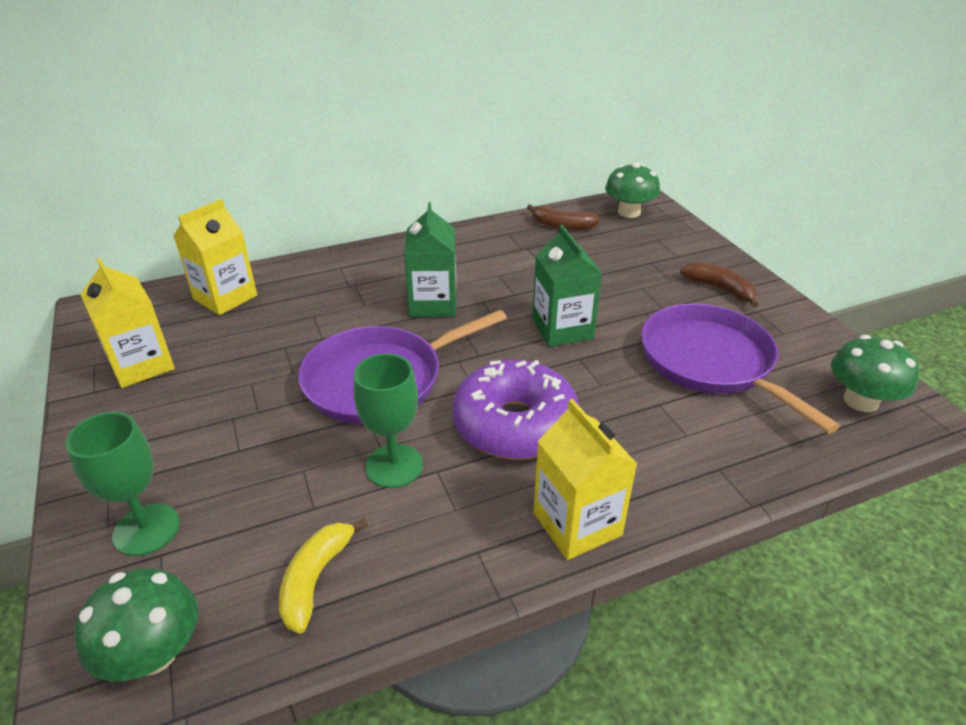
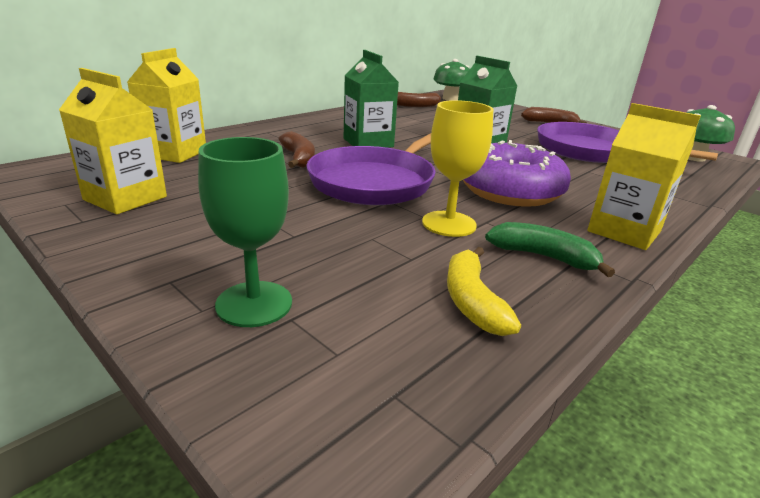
camera: 25 degrees left, 10 degrees down
green mushroom [75,568,198,682] -> none
green goblet [353,354,423,488] -> yellow goblet [422,100,493,237]
none -> brown banana [279,131,315,168]
none -> green banana [485,222,615,277]

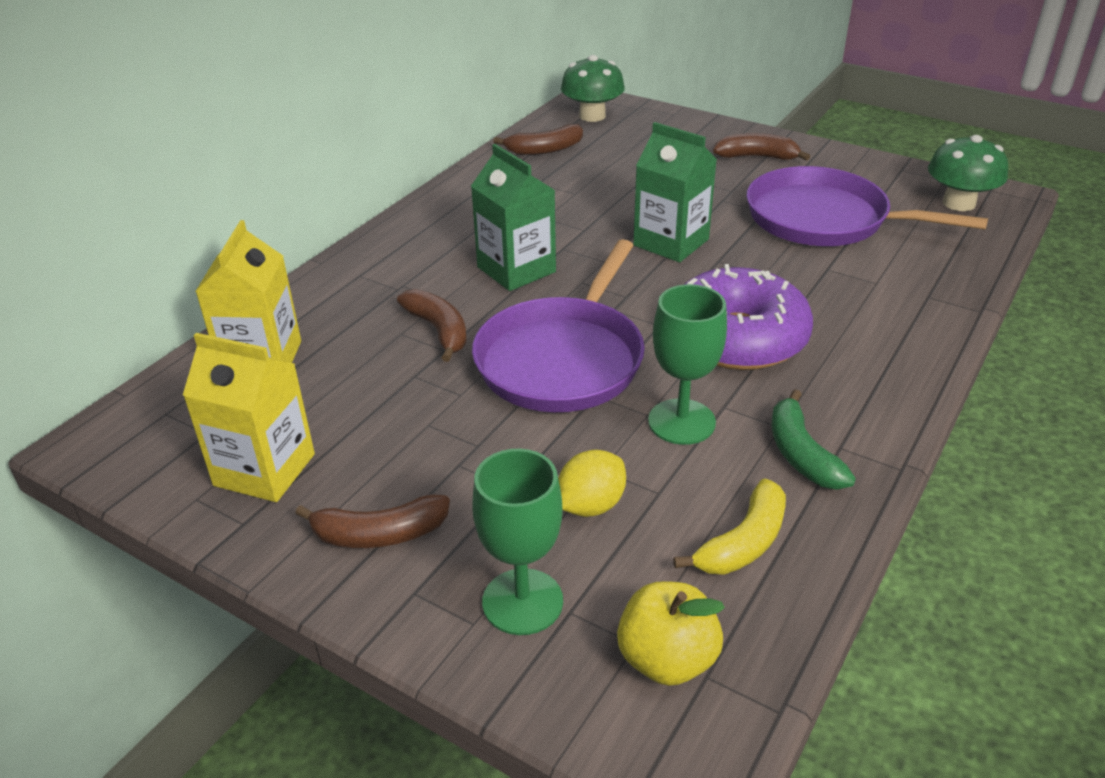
camera: 10 degrees left, 10 degrees up
yellow goblet [422,100,493,237] -> green goblet [648,284,727,445]
yellow banana [447,247,521,336] -> yellow banana turned 120 degrees counterclockwise [673,478,786,575]
green banana [485,222,615,277] -> green banana turned 120 degrees counterclockwise [772,389,856,490]
yellow carton [587,103,701,250] -> none
none -> brown banana [295,494,450,548]
none -> yellow lemon [558,450,626,517]
none -> yellow apple [617,581,725,686]

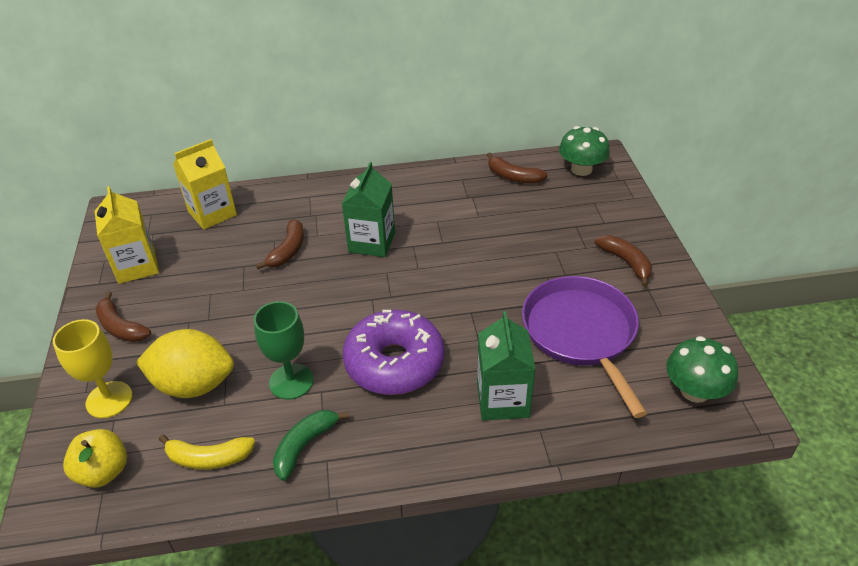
camera: 50 degrees right, 5 degrees up
purple pan [472,239,645,412] -> none
green goblet [472,449,563,635] -> yellow goblet [53,319,132,418]
yellow lemon [558,450,626,517] -> yellow lemon [136,329,234,398], size x1.78
green carton [633,122,717,262] -> green carton moved to [477,311,536,420]

